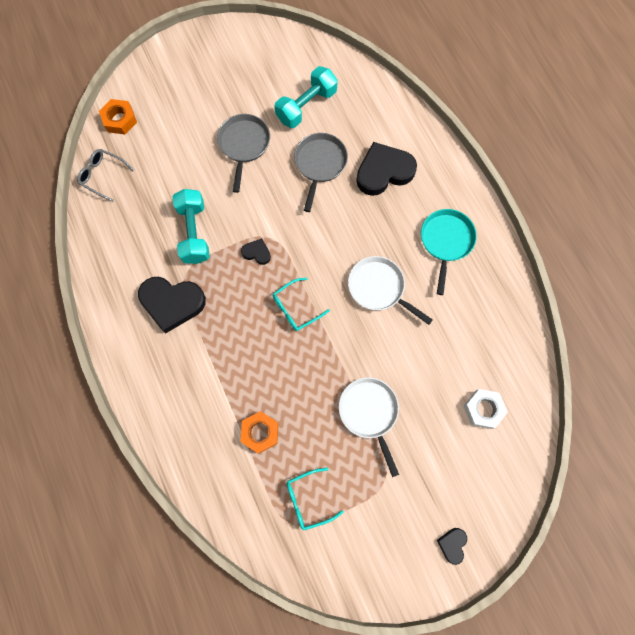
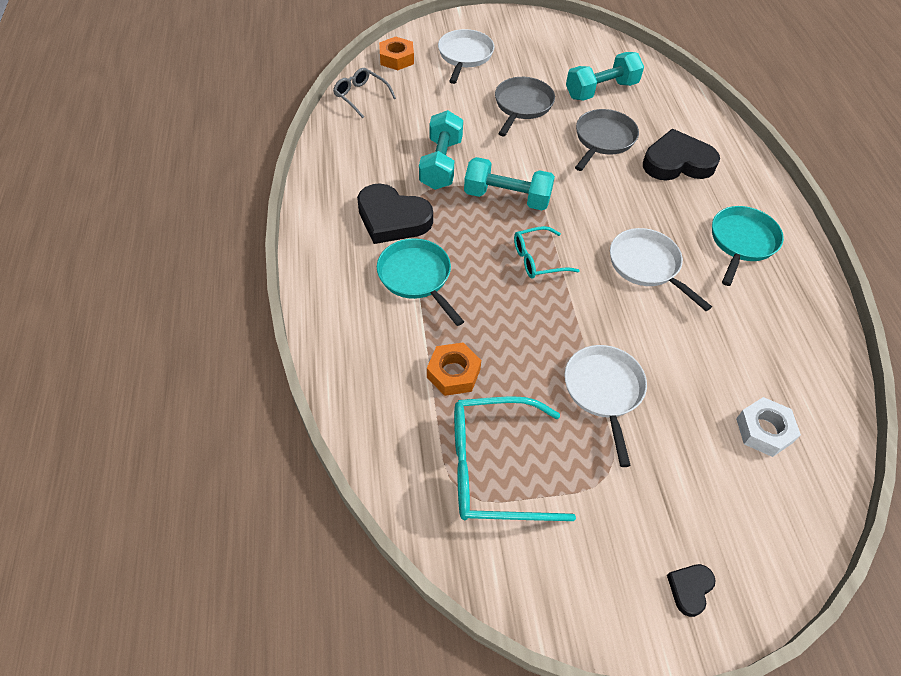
camera: 15 degrees right, 20 degrees down
black heart [241,238,271,265] -> turquoise dumbbell [464,157,555,210]
turquoise glasses [287,468,344,530] -> turquoise glasses [454,396,576,521], size x1.77
none -> turquoise pan [377,238,464,326]
none -> white pan [438,29,494,84]

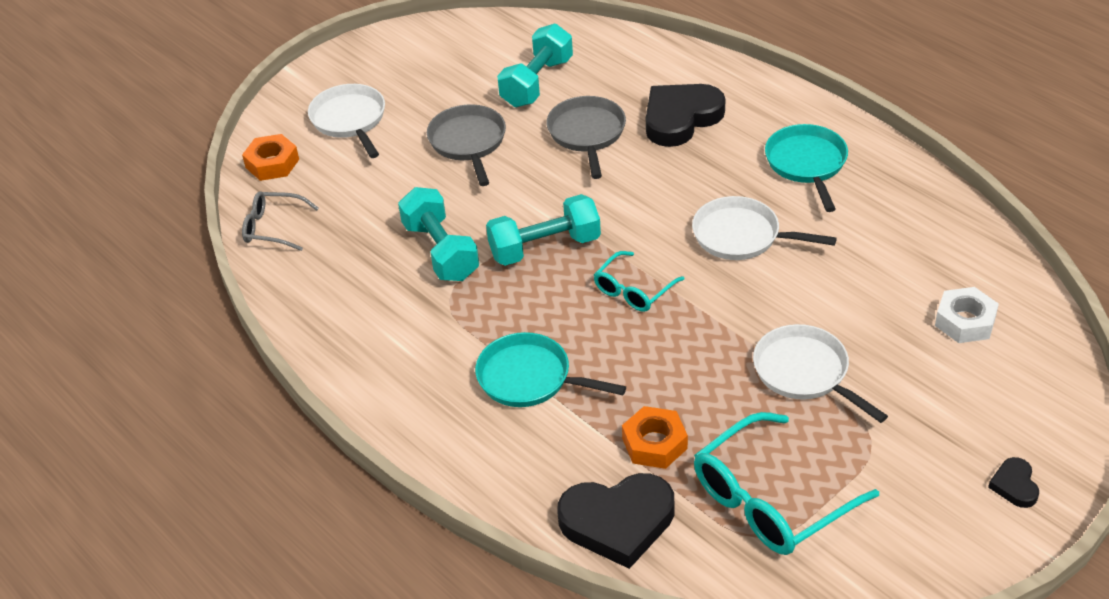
camera: 30 degrees left, 10 degrees down
black heart [357,183,433,244] -> black heart moved to [557,473,674,569]

